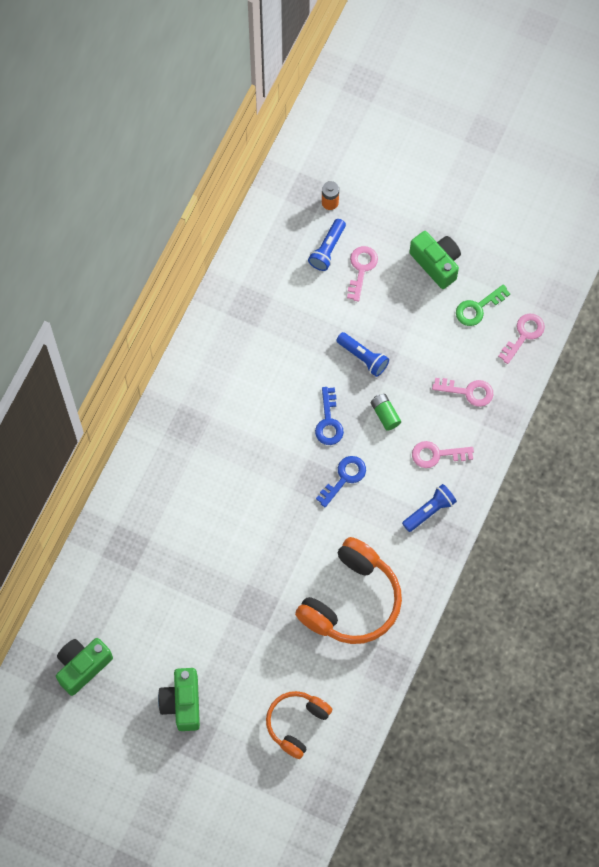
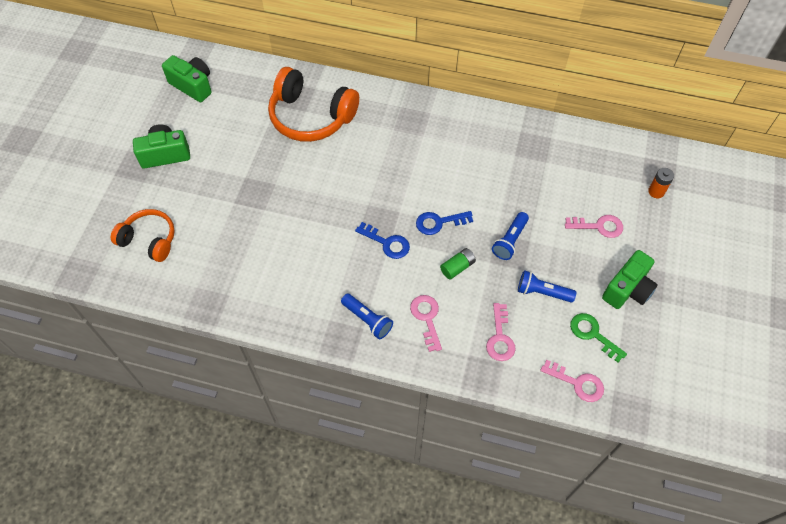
camera: 80 degrees right, 10 degrees down
orange headphones [295,537,402,644] -> orange headphones moved to [268,67,359,142]
blue flashlight [308,219,346,271] -> blue flashlight moved to [518,270,576,302]

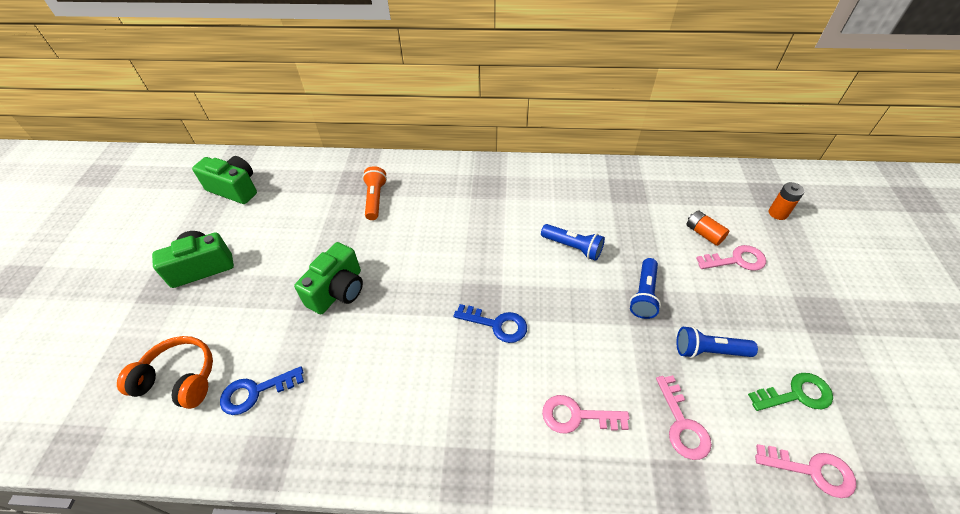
camera: 10 degrees left, 10 degrees down
orange headphones [268,67,359,142] -> orange flashlight [362,166,387,220]
blue flashlight [341,294,393,339] -> blue flashlight moved to [541,224,605,261]
pink key [410,295,442,352] -> pink key turned 60 degrees counterclockwise [542,395,629,433]
blue key [416,211,473,235] -> blue key moved to [220,366,304,415]
green battery [440,248,476,280] -> none
green key [570,313,627,362] -> green key turned 135 degrees clockwise [748,373,833,411]
green camera [602,250,658,309] -> green camera moved to [294,242,363,314]
none -> orange battery [686,210,730,246]

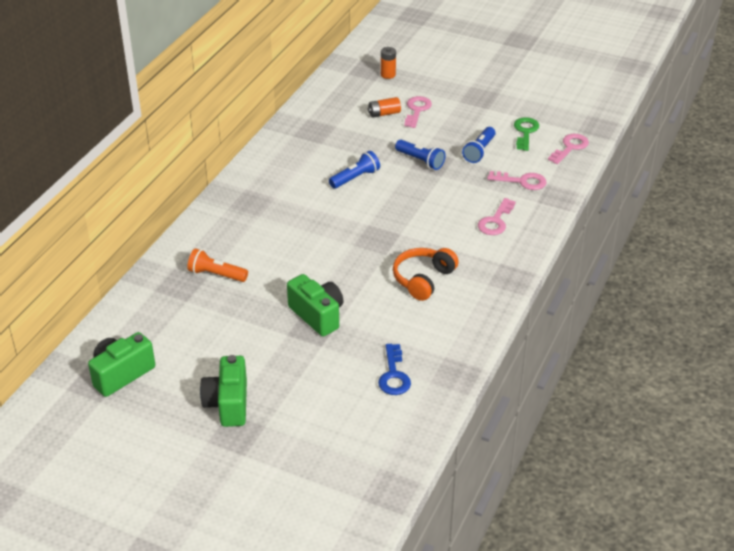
camera: 70 degrees left, 10 degrees down
orange headphones [117,336,213,409] -> orange headphones moved to [393,248,459,301]
blue key [454,304,527,343] -> none

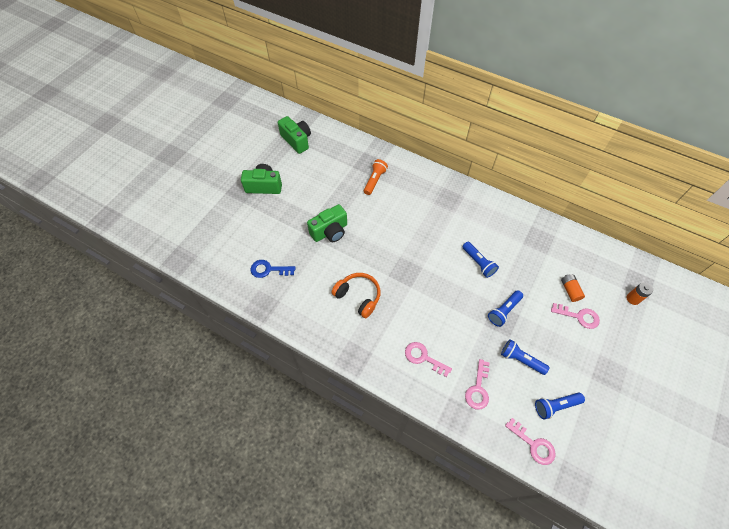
camera: 95 degrees right, 20 degrees up
green key [514,117,539,151] -> blue flashlight [535,392,585,420]

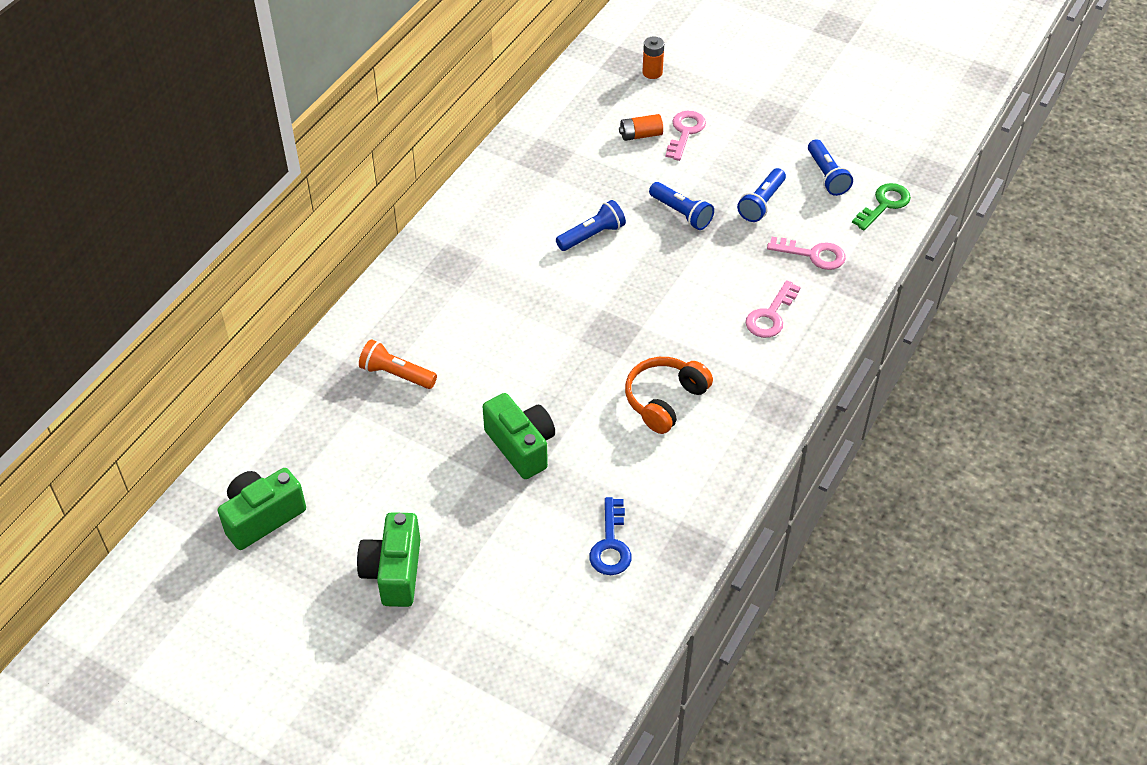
camera: 90 degrees left, 10 degrees down
pink key [505,418,555,465] -> green key [852,183,911,230]

